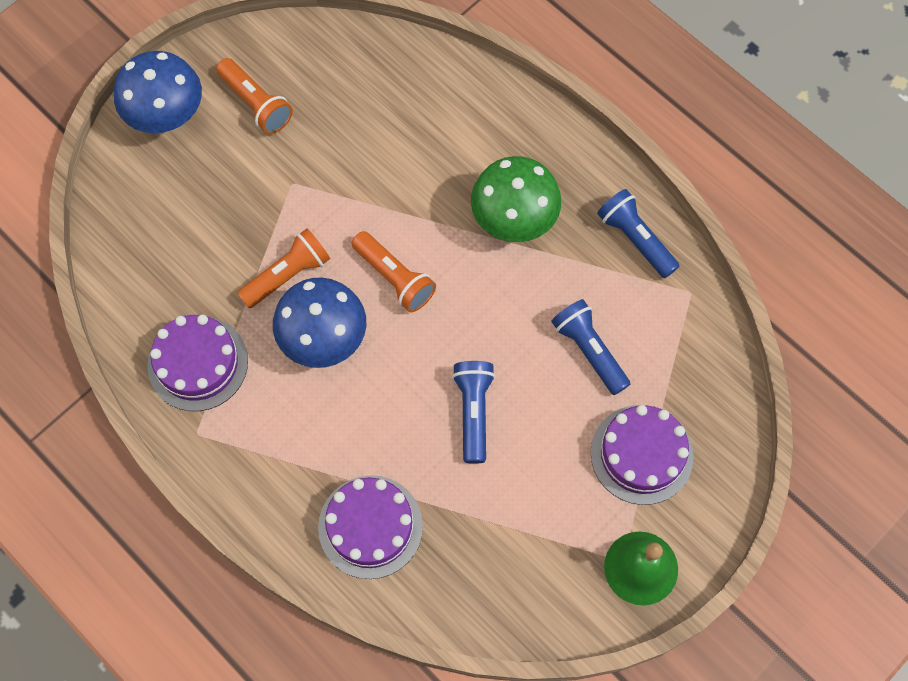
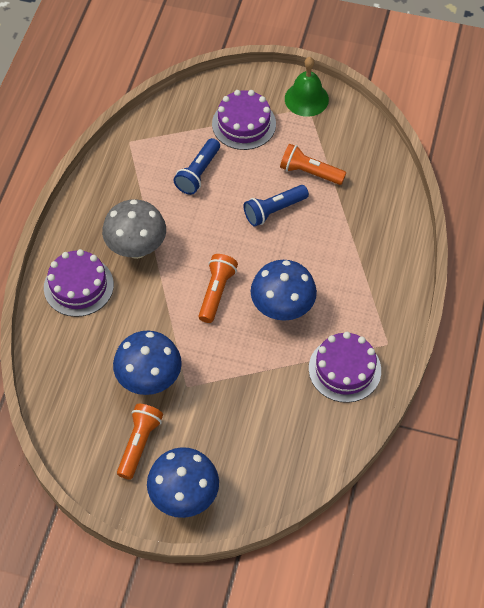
camera: 120 degrees left, 10 degrees down
orange flashlight [237,229,330,308] -> orange flashlight moved to [280,144,346,185]
purple cake [318,475,423,579] -> purple cake moved to [44,249,114,317]
green mushroom [471,156,561,242] -> grey mushroom [102,200,166,259]
blue flashlight [597,189,679,278] -> none
none -> blue mushroom [113,331,182,395]

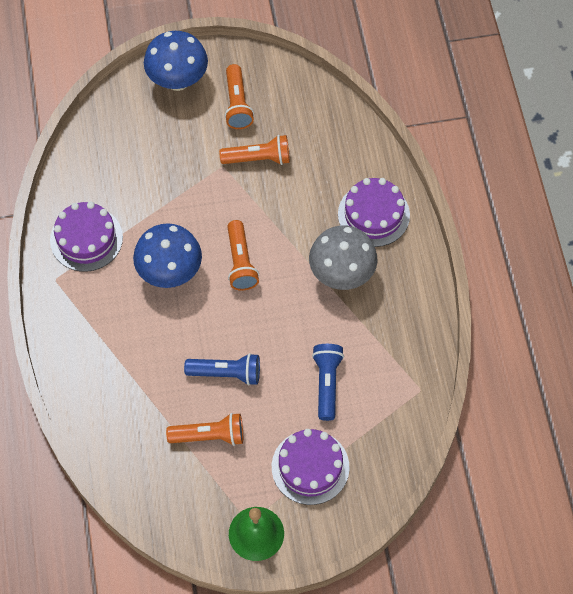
camera: 155 degrees right, 5 degrees up
blue mushroom [113,331,182,395] -> orange flashlight [219,135,290,165]
blue flashlight [243,185,309,227] -> blue flashlight turned 60 degrees clockwise [184,353,260,385]

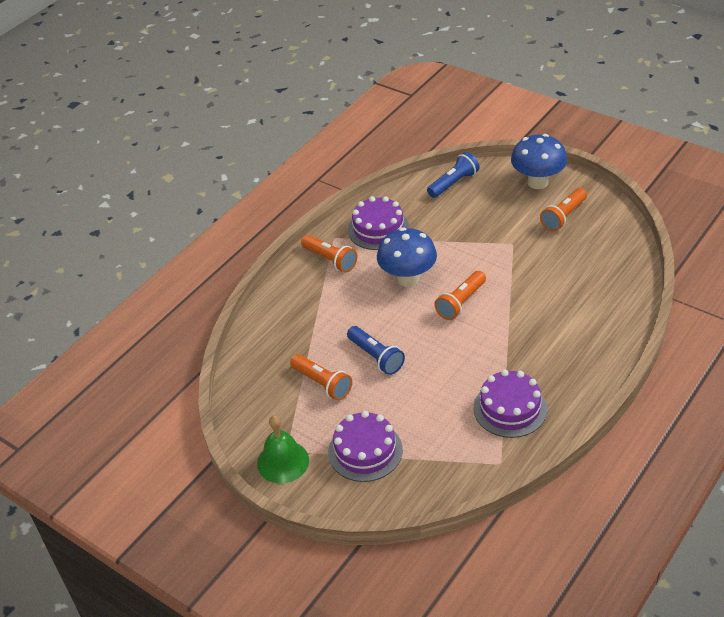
camera: 50 degrees right, 20 degrees down
orange flashlight [219,135,290,165] -> orange flashlight moved to [301,235,357,273]
grey mushroom [309,225,377,290] -> none
blue flashlight [312,344,344,421] -> blue flashlight moved to [427,152,480,198]
purple cake [338,178,410,247] -> purple cake moved to [474,370,547,438]

